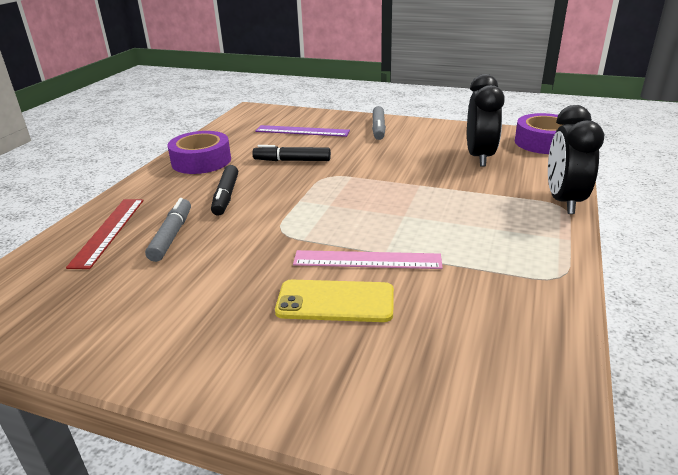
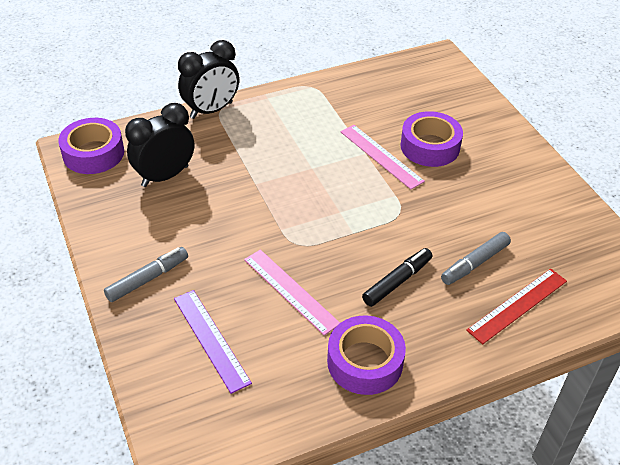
camera: 135 degrees left, 15 degrees up
black marker [252,145,331,161] -> pink ruler [244,250,340,335]
yellow phone [275,280,394,322] -> purple tape [400,111,463,167]

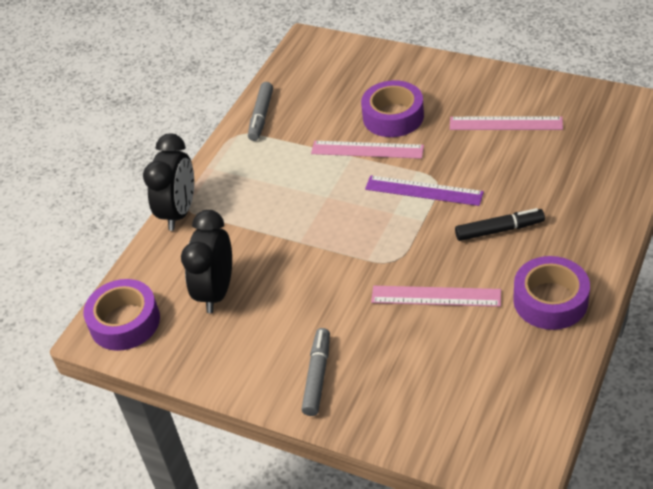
camera: 35 degrees left, 0 degrees up
purple ruler [174,290,252,394] -> purple ruler moved to [365,175,484,206]
black marker [362,248,432,307] -> black marker turned 75 degrees clockwise [455,208,545,241]
grey marker [441,232,511,285] -> grey marker moved to [248,82,273,141]
red ruler [466,269,567,344] -> none
none -> pink ruler [450,116,563,130]

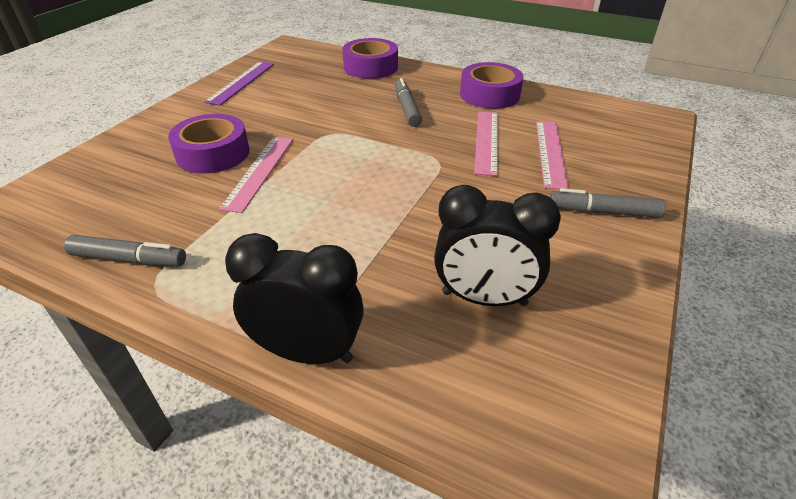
camera: 95 degrees left, 5 degrees down
purple tape [83,279,160,351] -> purple tape moved to [342,38,398,79]
purple ruler [365,175,484,206] -> purple ruler moved to [204,61,274,106]
pink ruler [450,116,563,130] -> pink ruler moved to [536,121,569,189]
black marker [455,208,545,241] -> grey marker [395,78,422,127]

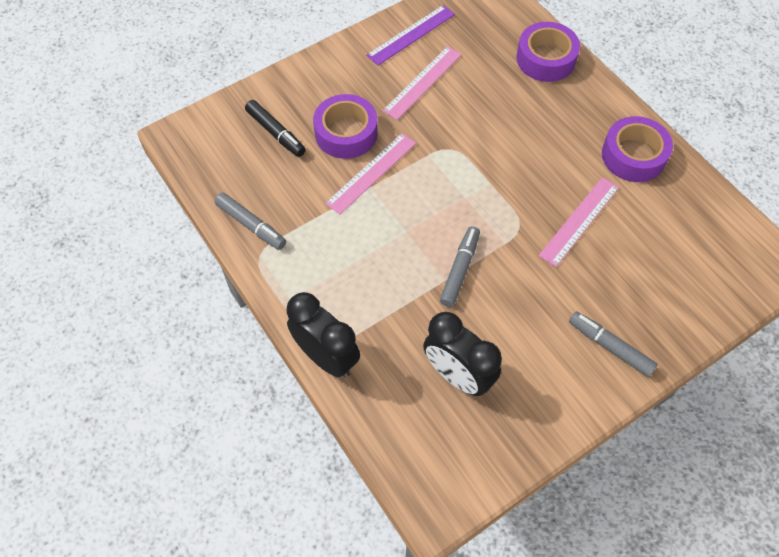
camera: 30 degrees right, 20 degrees up
grey marker [395,78,422,127] -> grey marker moved to [440,226,480,307]
pink ruler [536,121,569,189] -> pink ruler moved to [383,46,462,120]
none -> black marker [245,100,306,157]

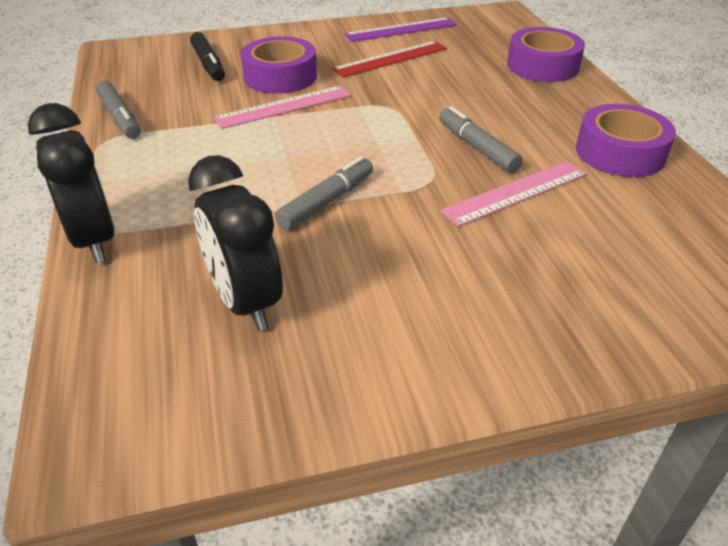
camera: 20 degrees right, 20 degrees down
pink ruler [383,46,462,120] -> red ruler [332,41,447,77]
grey marker [569,311,658,377] -> grey marker moved to [439,106,522,173]

